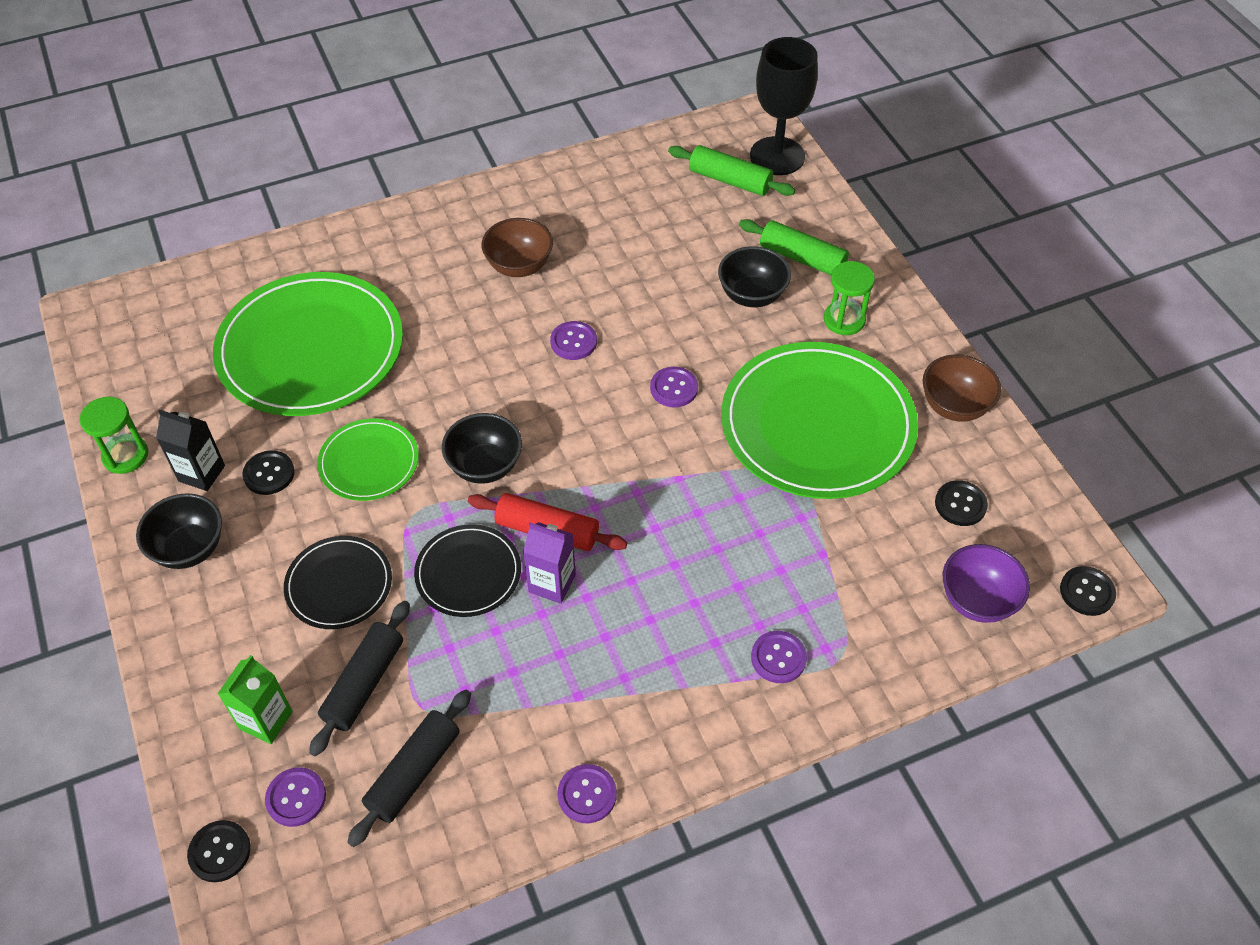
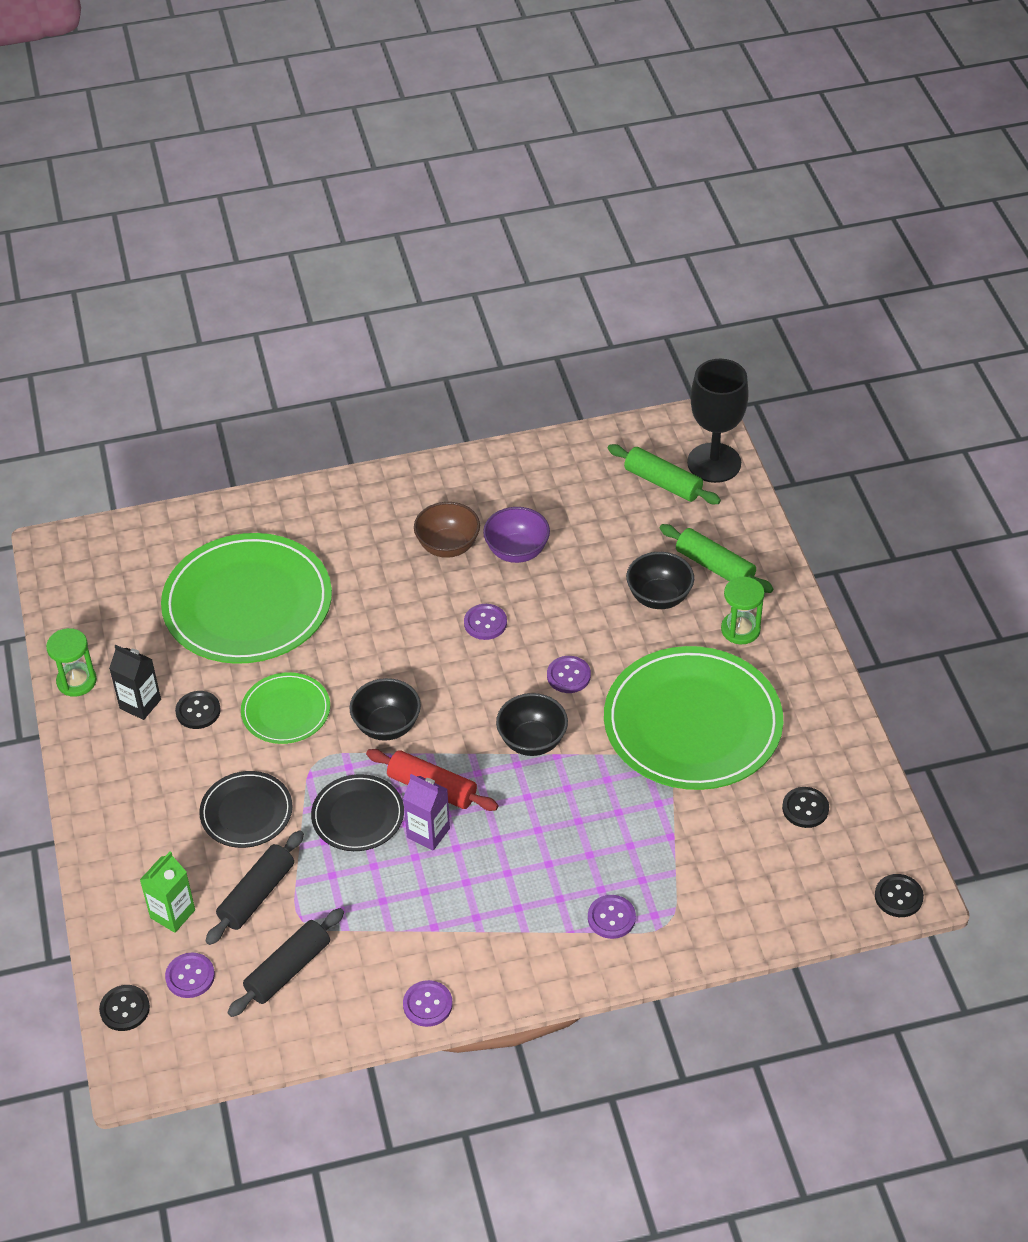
camera: 10 degrees right, 5 degrees down
black bowl [136,493,222,569] -> black bowl moved to [496,693,568,756]
brown bowl [923,354,1001,422] -> none
purple bowl [943,544,1030,623] -> purple bowl moved to [483,507,550,563]

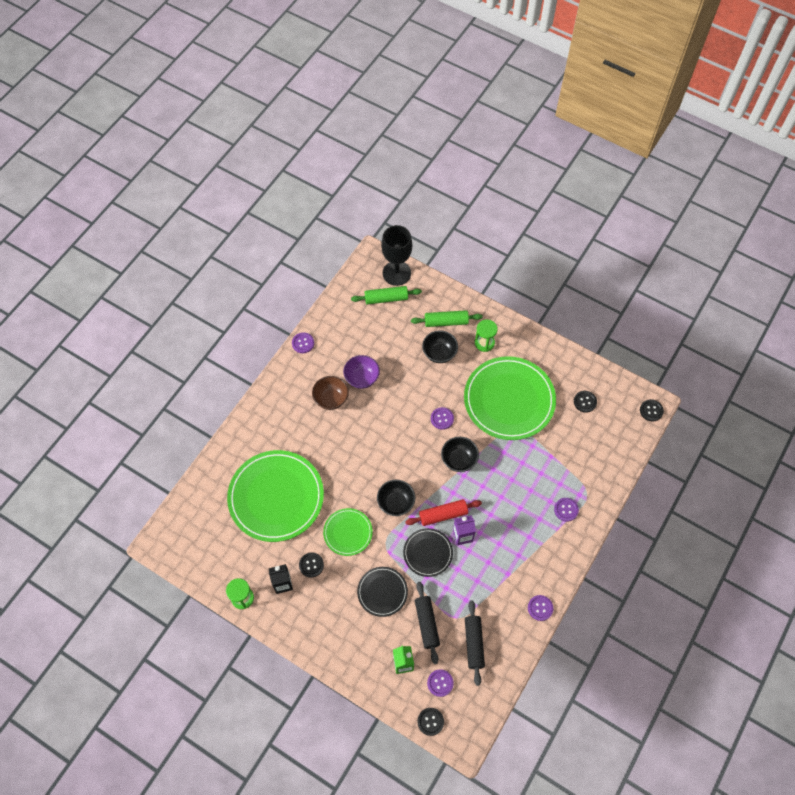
camera: 45 degrees left, 15 degrees up
purple button [464,604,507,640] -> purple button moved to [292,333,314,353]

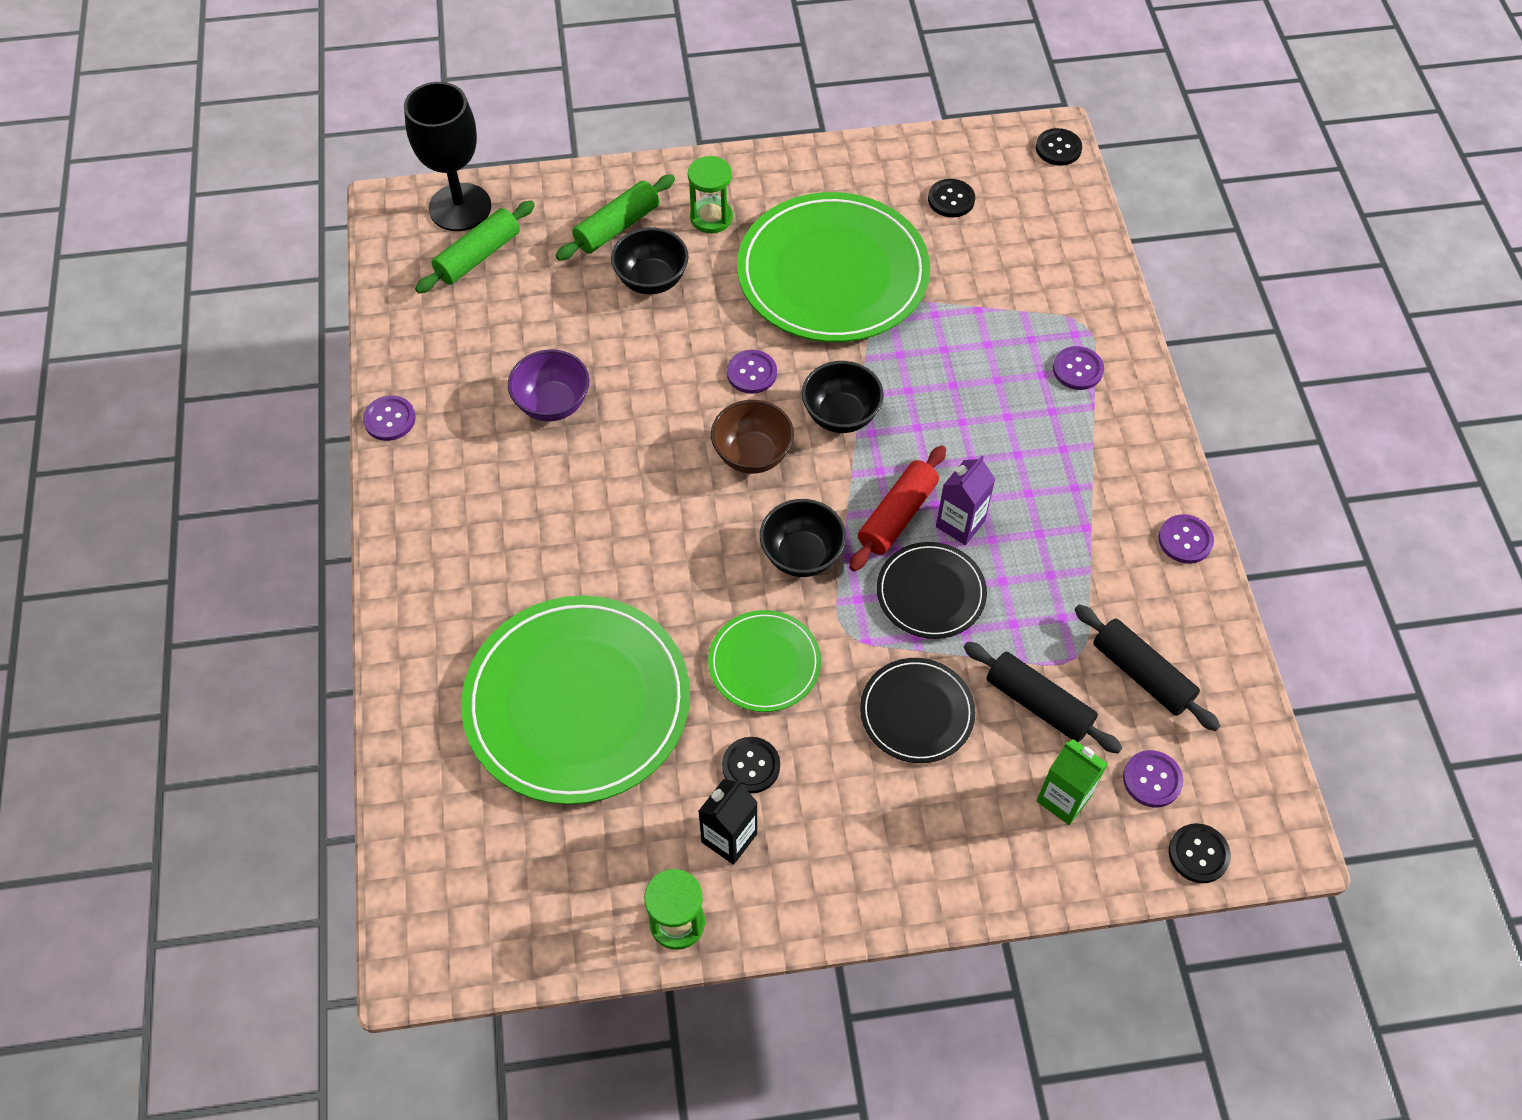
camera: 40 degrees left, 5 degrees down
brown bowl [312,376,349,410] -> brown bowl moved to [711,400,794,474]

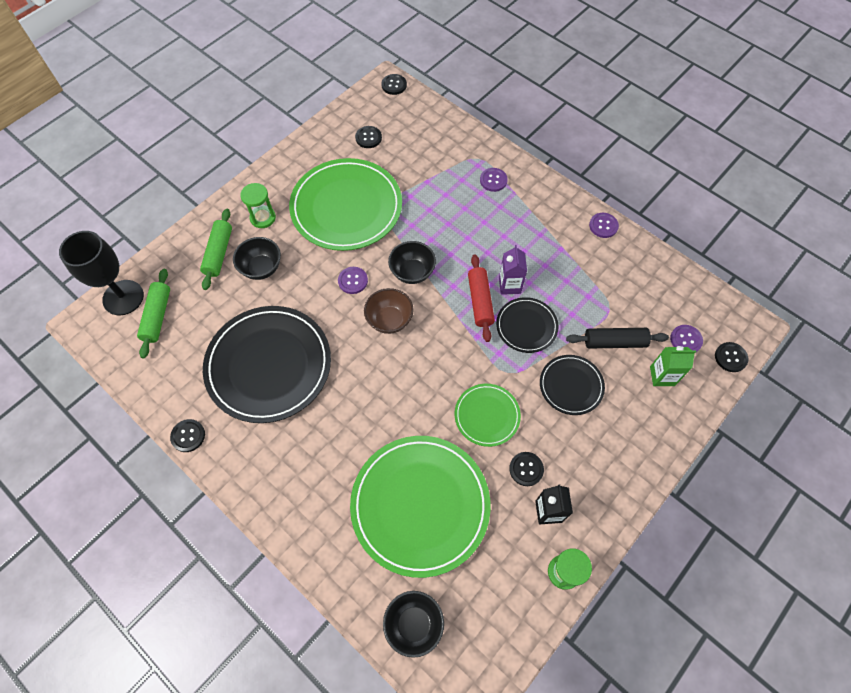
camera: 40 degrees left, 5 degrees up
purple button [363,395,416,441] -> black button [170,419,205,452]
purple bowl [508,350,590,421] -> black plate [203,306,331,423]
black bowl [760,499,846,577] -> black bowl moved to [383,591,444,658]
black rolling pin [1075,605,1220,731] -> none

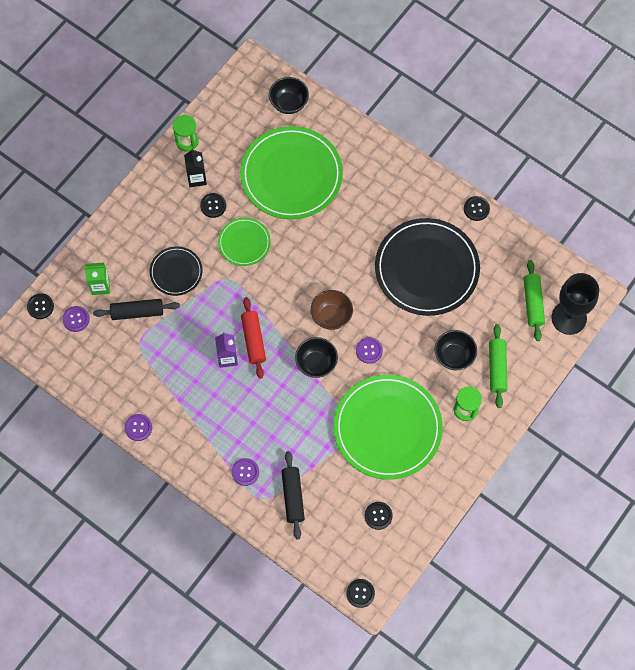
camera: 175 degrees right, 5 degrees up
black plate [496,297,559,353] -> none
none -> black rolling pin [281,451,305,539]

